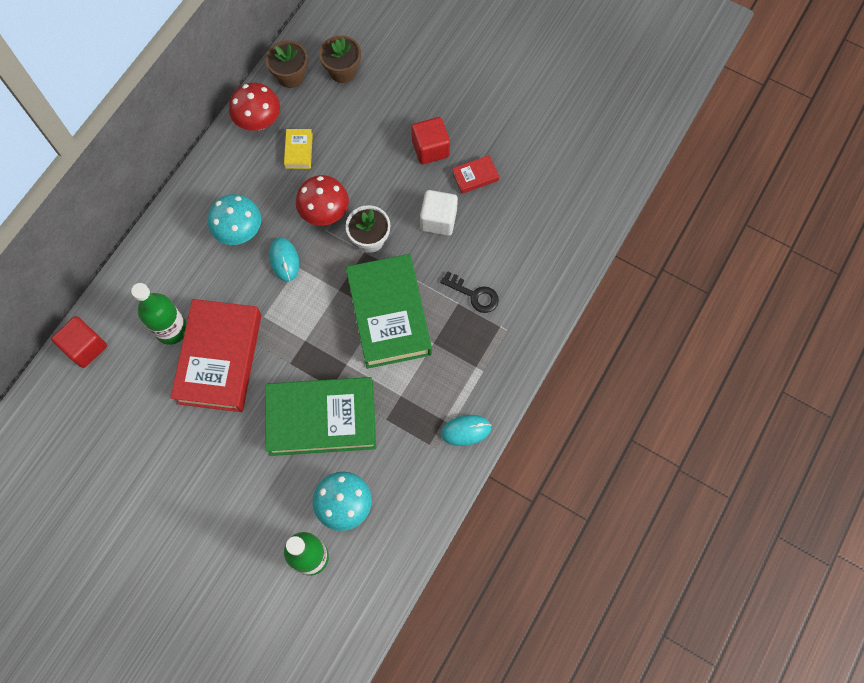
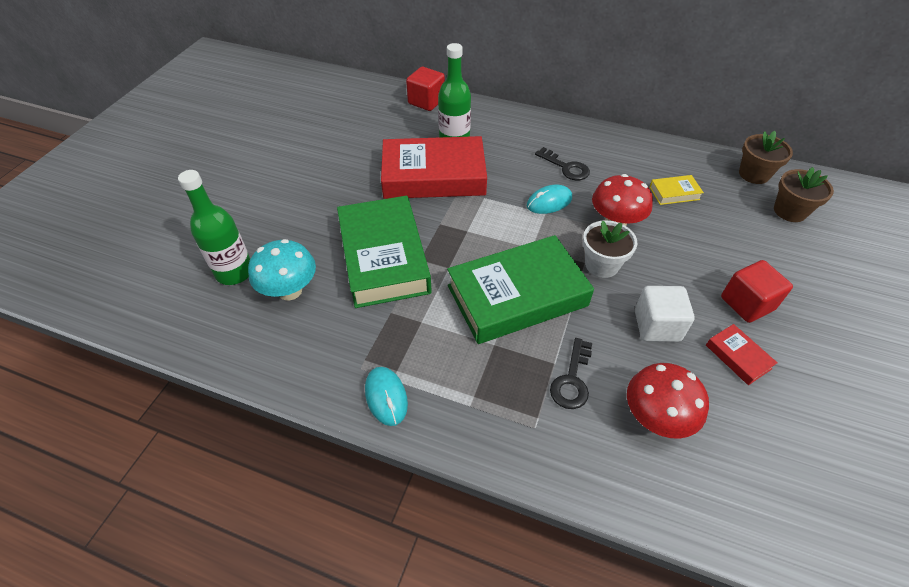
camera: 80 degrees right, 20 degrees down
turquoise mushroom [208,194,261,245] -> black key [535,147,590,180]
red mushroom [229,83,280,131] -> red mushroom moved to [627,363,709,439]

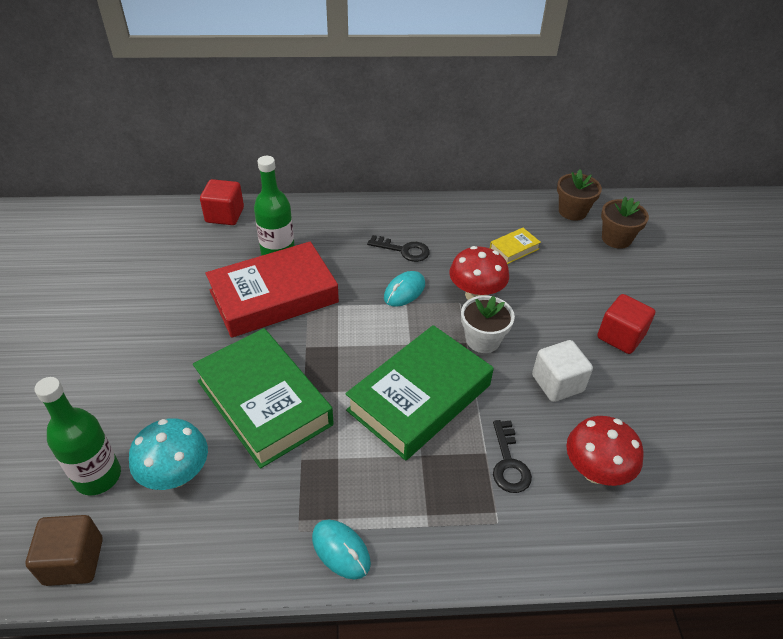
camera: 25 degrees left, 5 degrees down
red book [706,324,777,385] -> none
none -> brown cube [26,515,103,586]

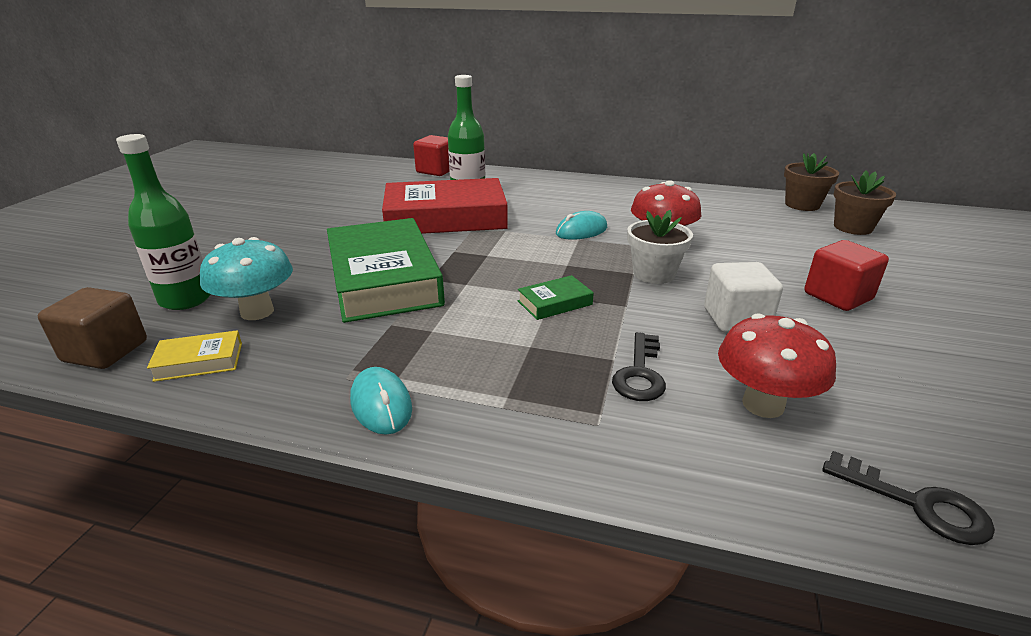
camera: 20 degrees right, 15 degrees down
green book [345,325,494,461] -> green book [518,275,594,320], size x0.41
black key [367,235,430,262] -> black key moved to [822,451,995,545]
yellow book [490,228,541,264] -> yellow book moved to [147,330,242,382]

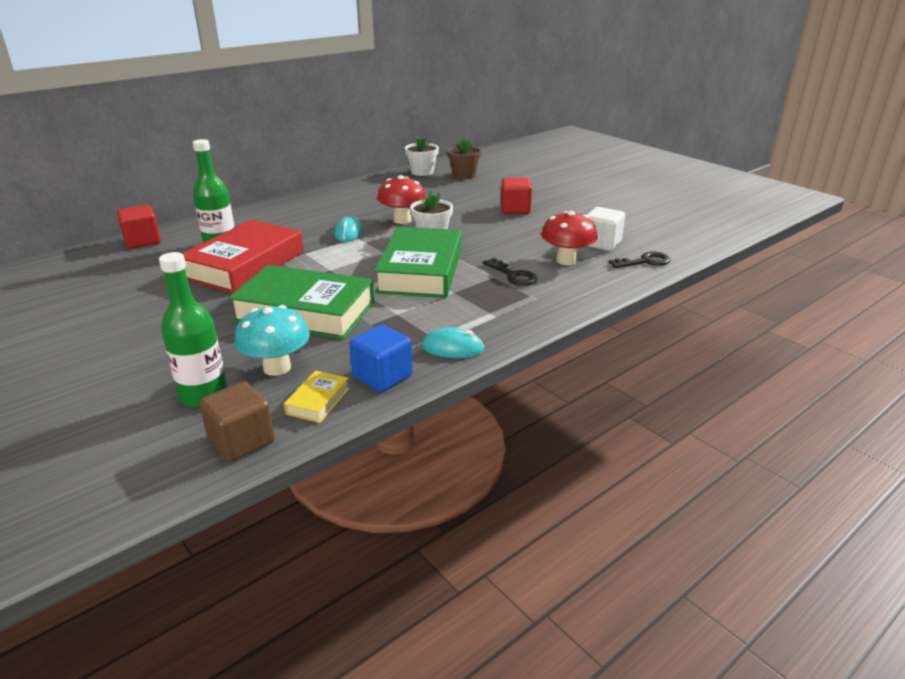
camera: 55 degrees left, 0 degrees up
green book [518,275,594,320] -> green book [374,227,462,298], size x2.41
white cube [704,262,783,333] -> white cube moved to [587,207,625,251]
brown flower pot [784,153,839,211] -> white flower pot [405,136,439,176]
none -> blue cube [349,324,413,392]

